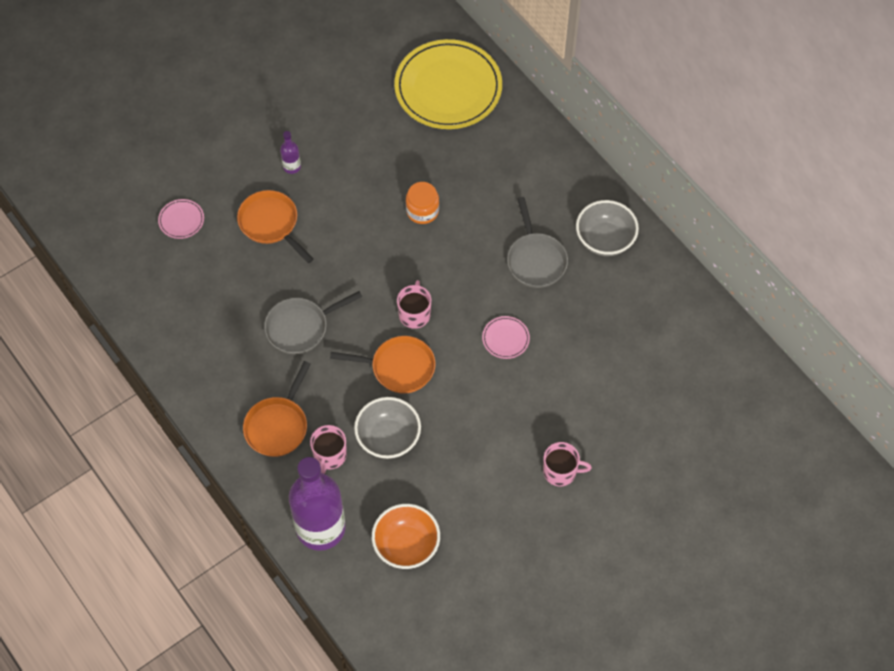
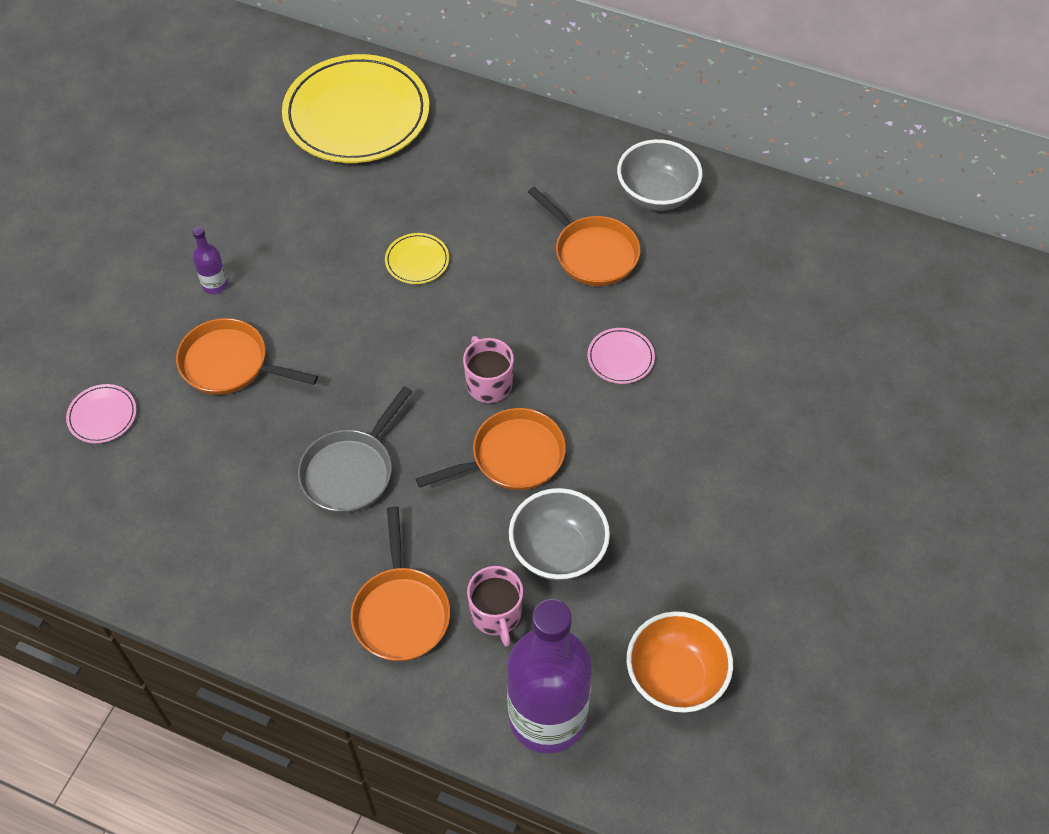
camera: 30 degrees left, 5 degrees down
orange jar [406,182,439,224] -> yellow plate [385,233,449,284]
grey pan [507,197,568,288] -> orange pan [528,187,640,286]
pink mug [543,442,592,486] -> none

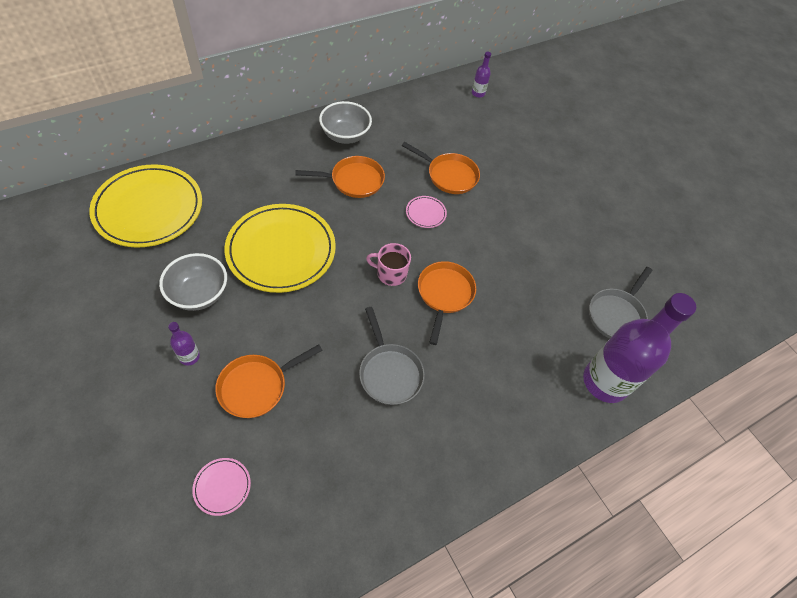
camera: 60 degrees left, 0 degrees up
orange pan [351,506,450,661] -> orange pan moved to [402,142,480,194]
yellow plate [385,233,449,284] -> yellow plate [225,204,336,293], size x2.45
pink mug [467,566,523,647] -> none
grey bowl [509,488,610,581] -> grey bowl moved to [159,253,227,311]
orange bowl [627,611,733,713] -> grey pan [589,267,652,338]
none -> purple bottle [472,52,491,98]

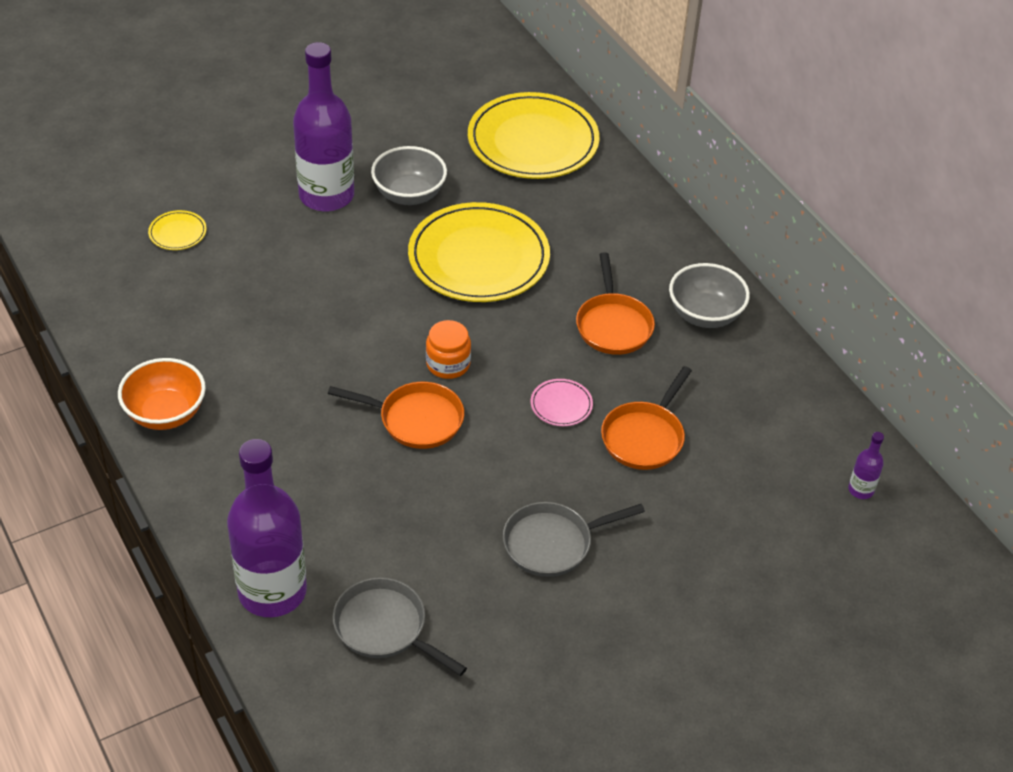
camera: 95 degrees right, 10 degrees down
purple bottle [168,322,200,365] -> purple bottle [293,42,354,212], size x2.45
pink plate [192,458,251,516] -> yellow plate [148,210,207,250]
orange pan [215,344,323,418] -> none
grey pan [359,307,425,405] -> grey pan moved to [503,502,645,577]
pink mug [366,243,411,286] -> orange jar [426,320,471,379]
none -> orange bowl [118,358,206,430]

